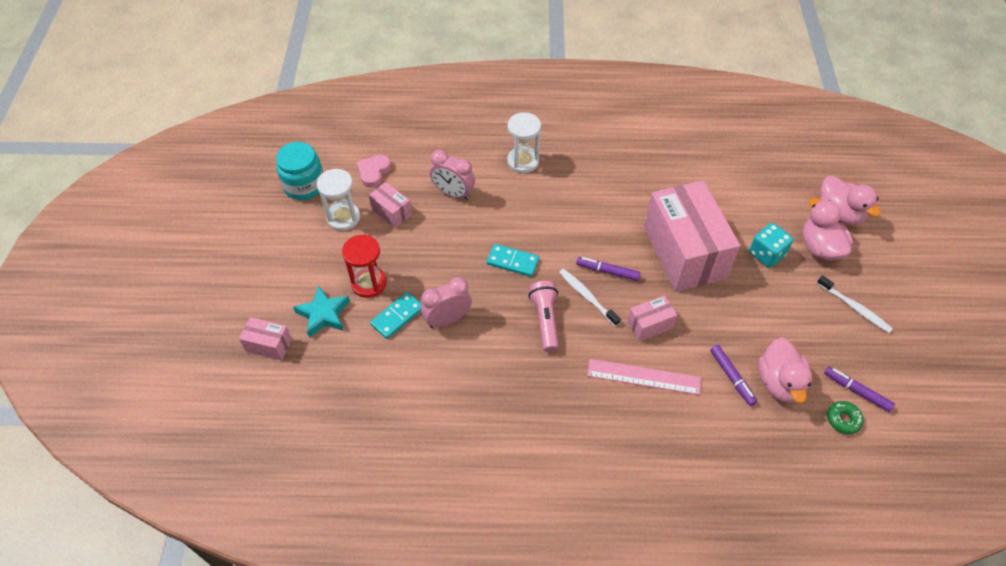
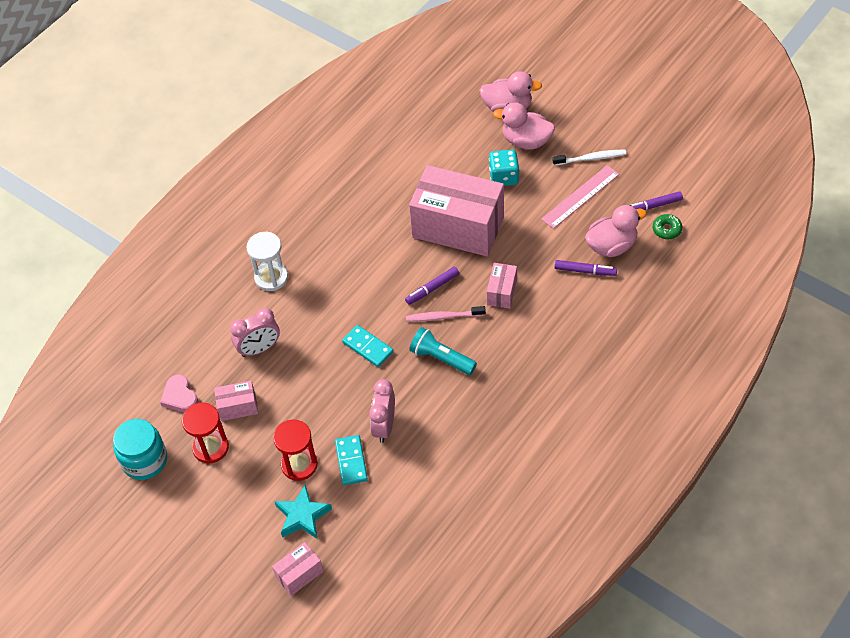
camera: 50 degrees left, 0 degrees up
white hourglass [317,169,360,231] -> red hourglass [182,403,229,464]
turquoise domino [487,244,539,277] -> turquoise domino turned 75 degrees clockwise [342,325,394,367]
pink flashlight [528,281,559,352] -> turquoise flashlight [409,327,477,375]
white toothbrush [559,269,621,326] -> pink toothbrush [406,306,486,322]
pink ruler [587,359,701,395] -> pink ruler moved to [541,165,619,229]
pink duck [758,338,812,403] -> pink duck turned 60 degrees counterclockwise [585,205,647,257]

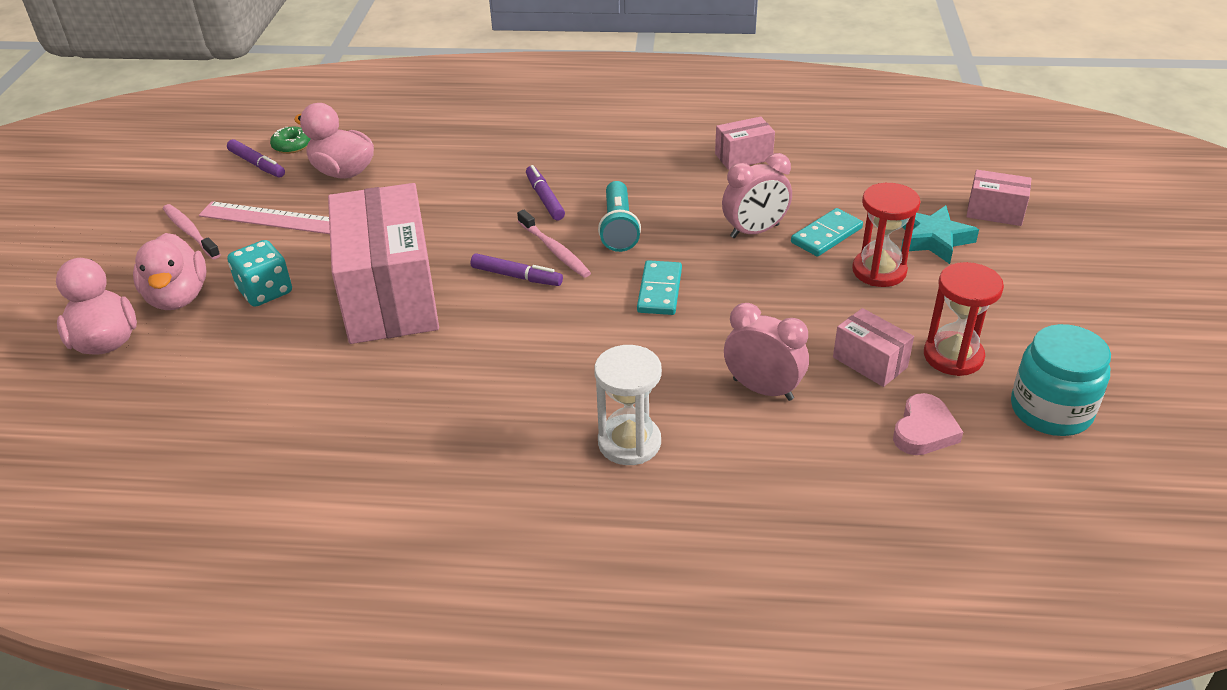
camera: 125 degrees left, 15 degrees down
pink box [487,263,517,309] -> pink box moved to [715,116,775,170]
white toothbrush [552,149,626,166] -> pink toothbrush [163,204,221,259]
purple marker [555,260,617,276] -> purple marker moved to [526,165,565,220]

